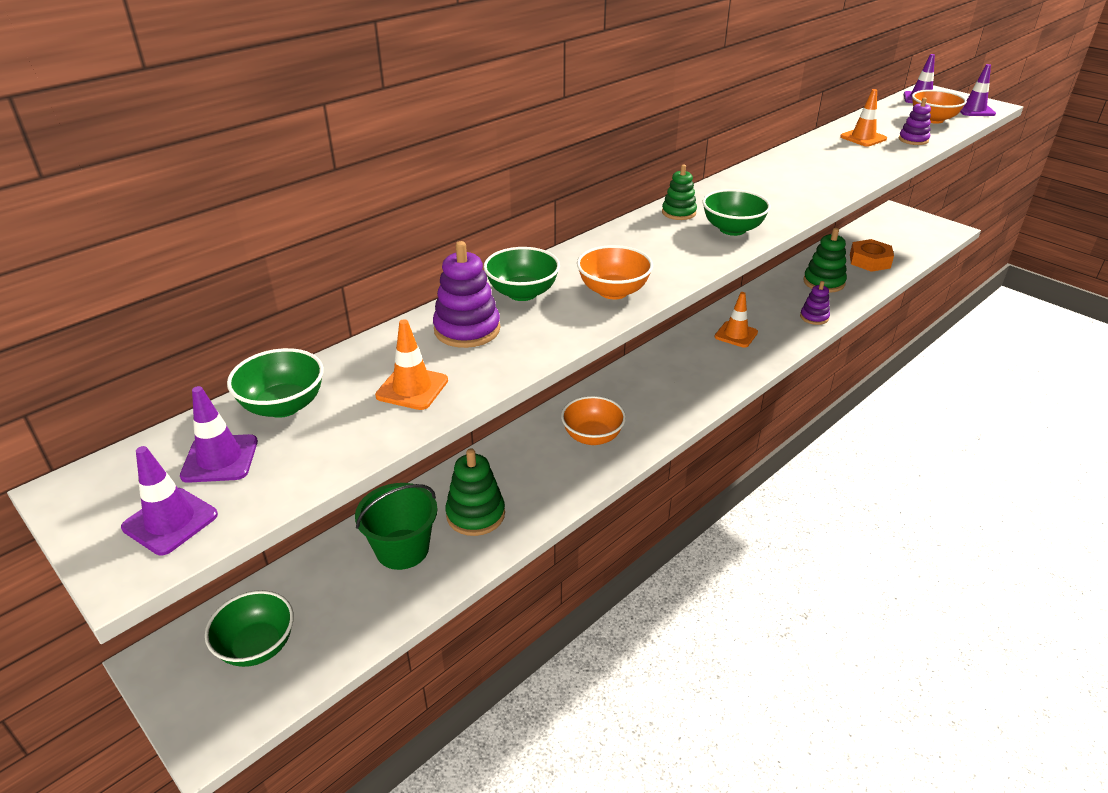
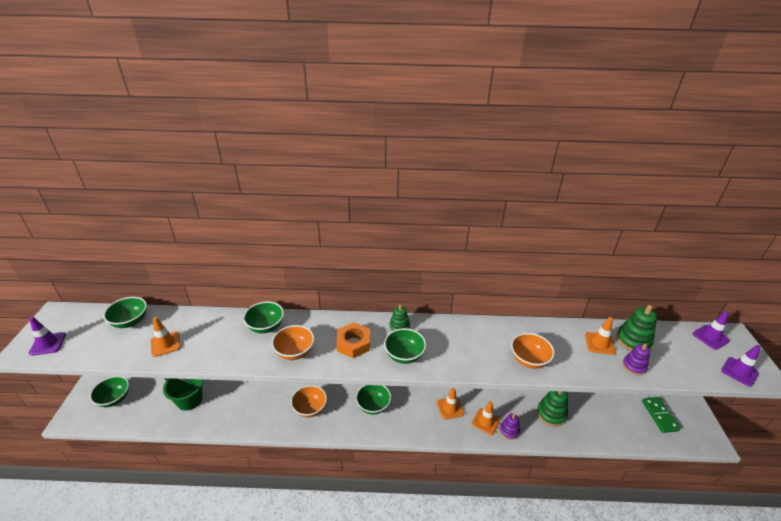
camera: 45 degrees right, 0 degrees up
purple traffic cone [180,386,258,483] -> none
purple stacking toy [433,241,500,348] -> none
green stacking toy [445,448,505,536] -> green stacking toy moved to [616,305,657,351]
orange nut [850,239,894,272] -> orange nut moved to [336,322,370,358]
orange bowl [912,90,967,124] -> orange bowl moved to [511,333,555,369]
none -> green bowl [356,385,391,415]
none -> orange traffic cone [472,401,501,435]
none -> green domino [642,397,681,433]

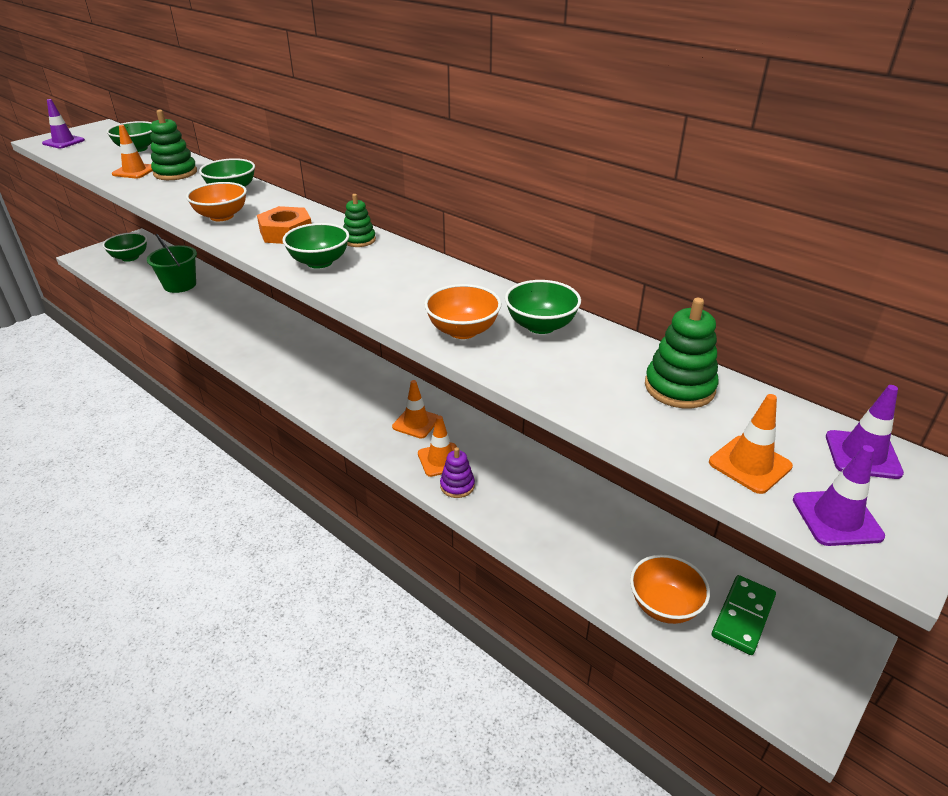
camera: 40 degrees right, 0 degrees up
orange bowl [291,385,327,417] -> orange bowl moved to [630,554,710,624]
green bowl [356,385,391,415] -> green bowl moved to [505,280,581,334]
green stacking toy [537,391,568,427] -> green stacking toy moved to [150,110,197,180]
orange traffic cone [585,317,616,355] -> orange traffic cone moved to [709,394,793,494]
purple stacking toy [622,343,650,375] -> none

